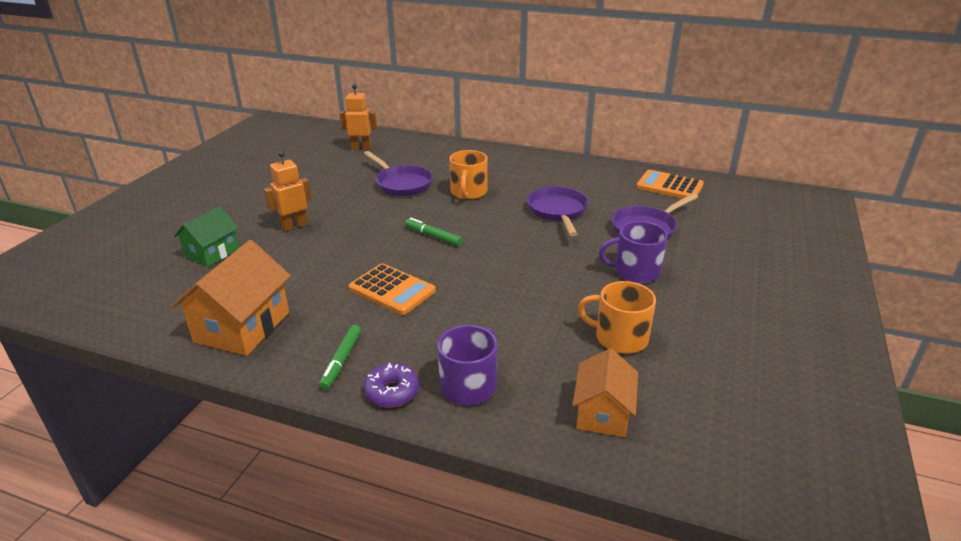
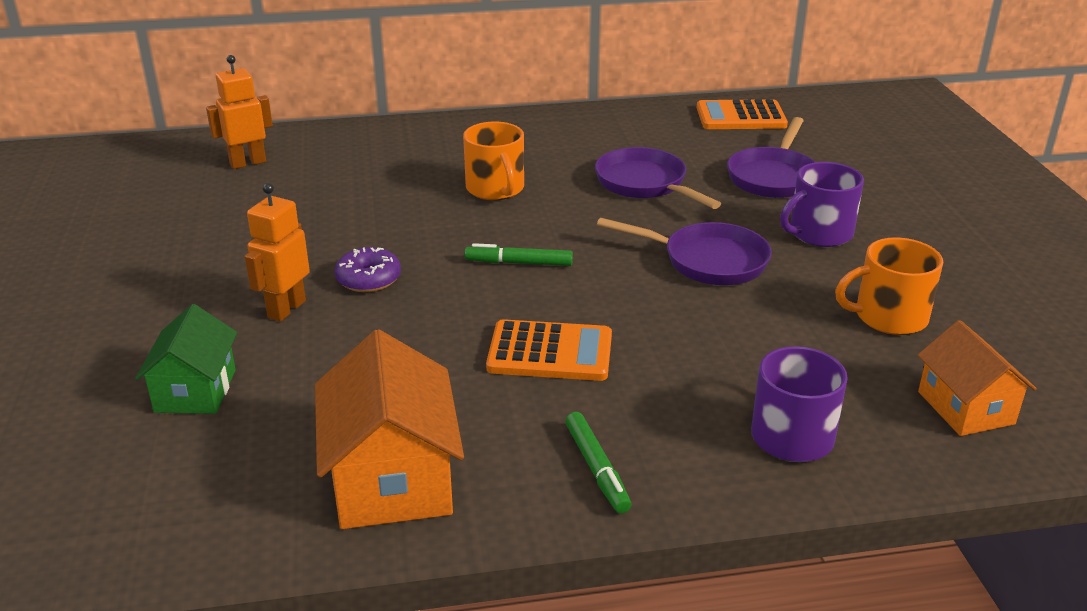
camera: 30 degrees left, 0 degrees up
purple donut [363,363,420,407] -> purple donut moved to [335,247,401,292]
purple pan [364,151,433,196] -> purple pan moved to [597,218,772,285]

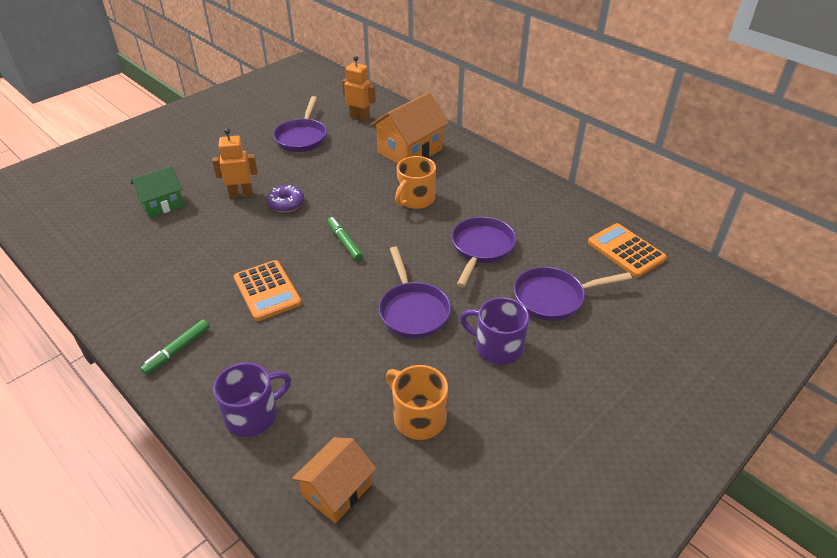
camera: 55 degrees right, 10 degrees up
orange house [315,329,464,529] -> orange house moved to [370,92,449,164]
none -> purple pan [273,96,327,152]

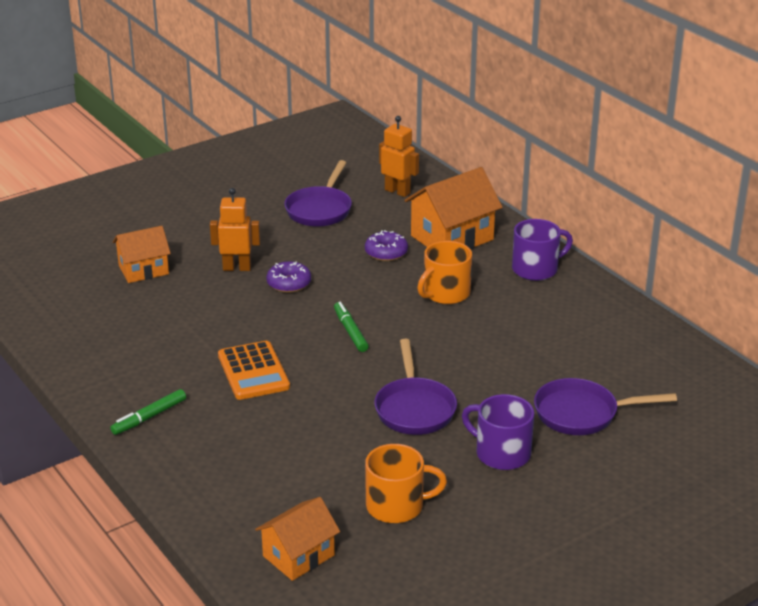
camera: 10 degrees right, 10 degrees down
green house [131,166,184,218] -> orange house [113,226,171,283]
purple mug [213,362,291,437] -> purple mug moved to [512,219,573,281]
orange mug [386,365,448,440] -> orange mug turned 120 degrees clockwise [365,444,447,523]
purple pan [452,217,516,288] -> none
orange calculator [588,223,667,277] -> none
none -> purple donut [365,230,408,261]

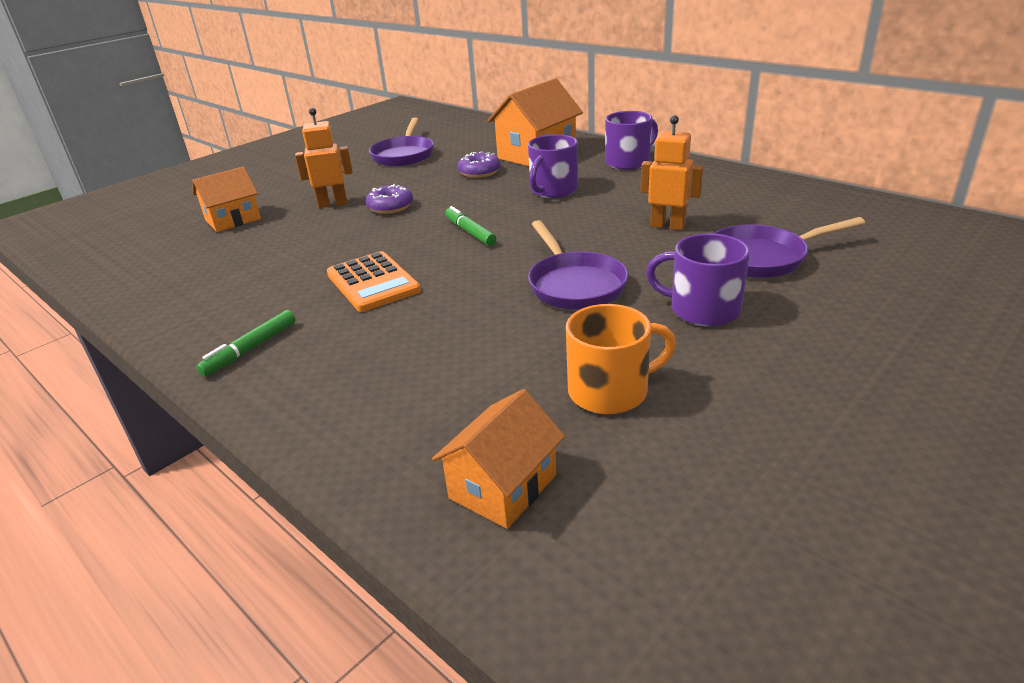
camera: 10 degrees left, 0 degrees up
orange robot [379,116,419,197] -> orange robot moved to [640,115,704,230]
orange mug [417,241,472,304] -> purple mug [528,134,578,198]

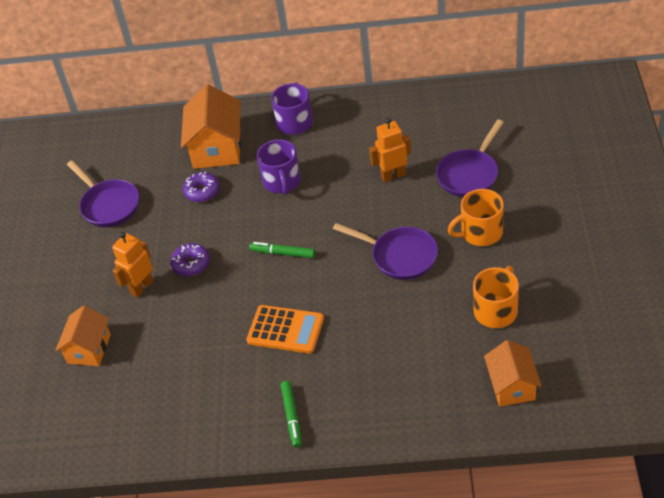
camera: 40 degrees left, 15 degrees up
purple mug [646,233,750,326] -> orange mug [448,189,504,246]

